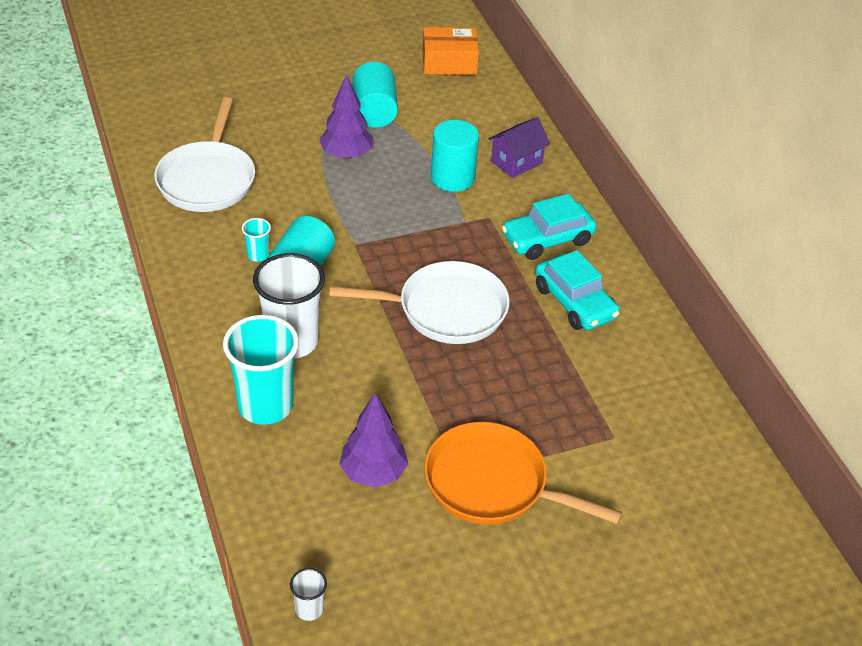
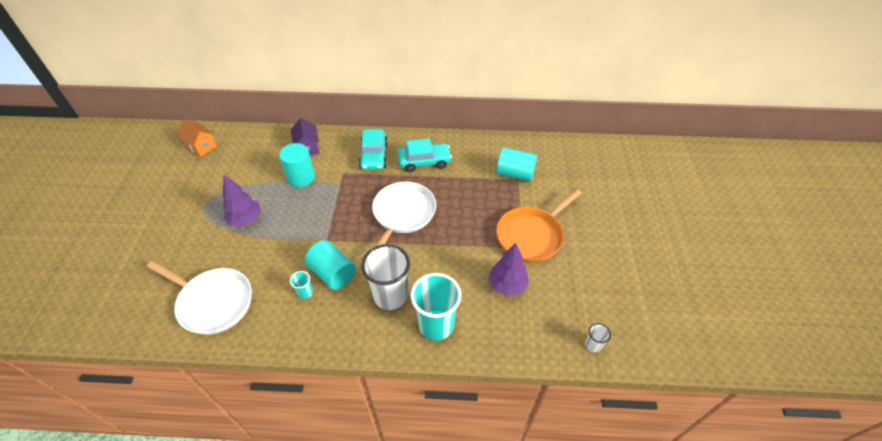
camera: 65 degrees left, 5 degrees up
turquoise cylinder [353,62,398,128] -> turquoise cylinder moved to [497,147,537,182]
orange box [423,27,479,75] -> orange house [177,120,217,157]

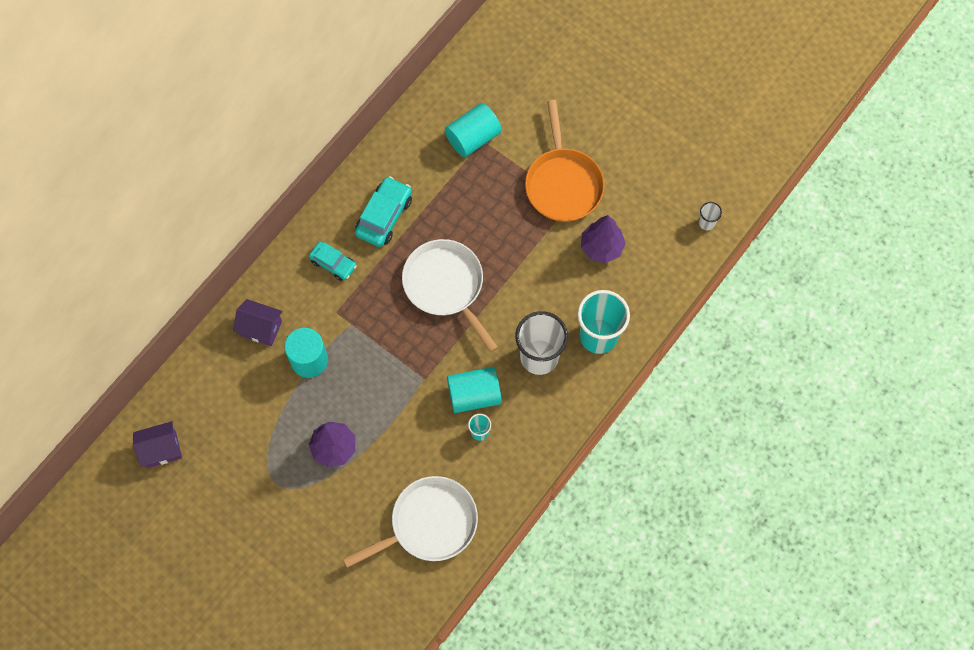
camera: 55 degrees left, 20 degrees up
orange house [177,120,217,157] -> purple house [133,421,182,468]
turquoise car [359,129,388,170] -> turquoise car [309,242,357,281], size x0.66

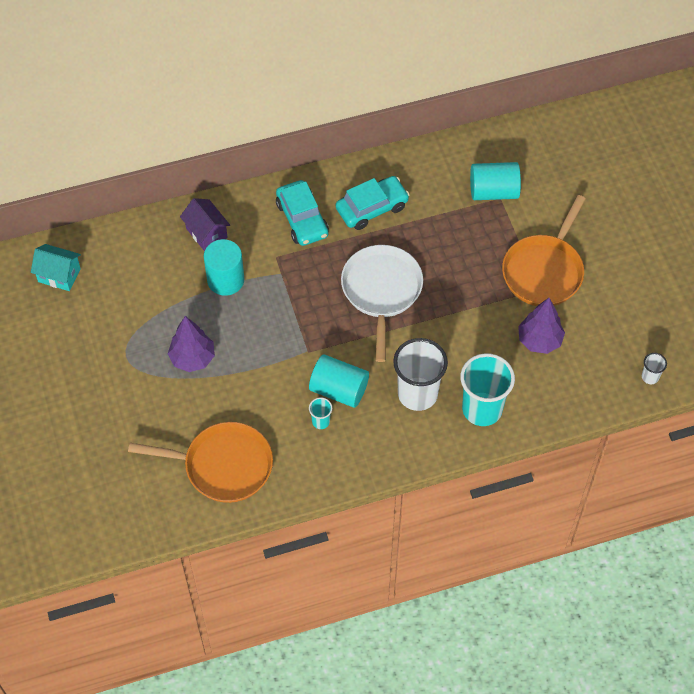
camera: 35 degrees right, 10 degrees down
purple house [133,421,182,468] -> turquoise house [31,244,81,291]
turquoise car [309,242,357,281] -> turquoise car [276,180,329,246], size x1.52
white pan [343,476,478,568] -> orange pan [128,422,273,503]

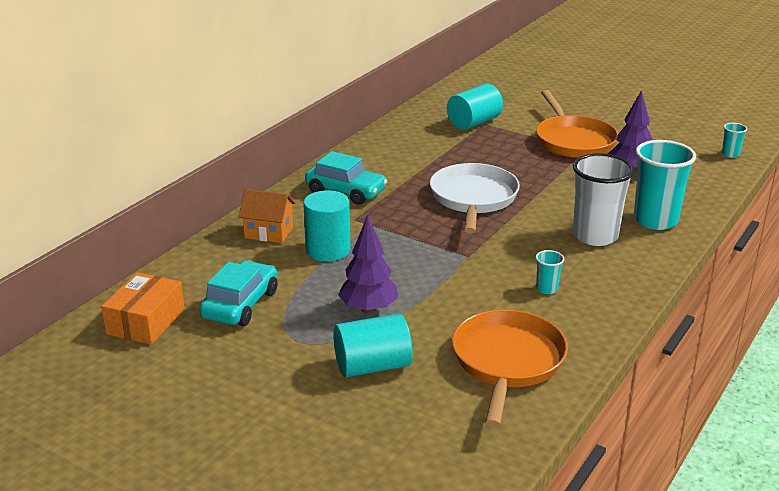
camera: 40 degrees left, 30 degrees down
turquoise house [31,244,81,291] -> orange box [101,272,185,345]
orange pan [128,422,273,503] -> orange pan turned 45 degrees counterclockwise [452,310,568,427]
purple house [180,198,230,251] -> orange house [239,189,295,243]
turquoise cylinder [309,354,369,408] -> turquoise cylinder moved to [333,314,413,377]
turquoise car [336,176,410,230] -> turquoise car moved to [199,261,278,326]
white pan [341,245,423,362] -> white pan turned 45 degrees clockwise [430,163,520,234]
white cup [642,353,667,384] -> turquoise cup [722,123,747,158]

